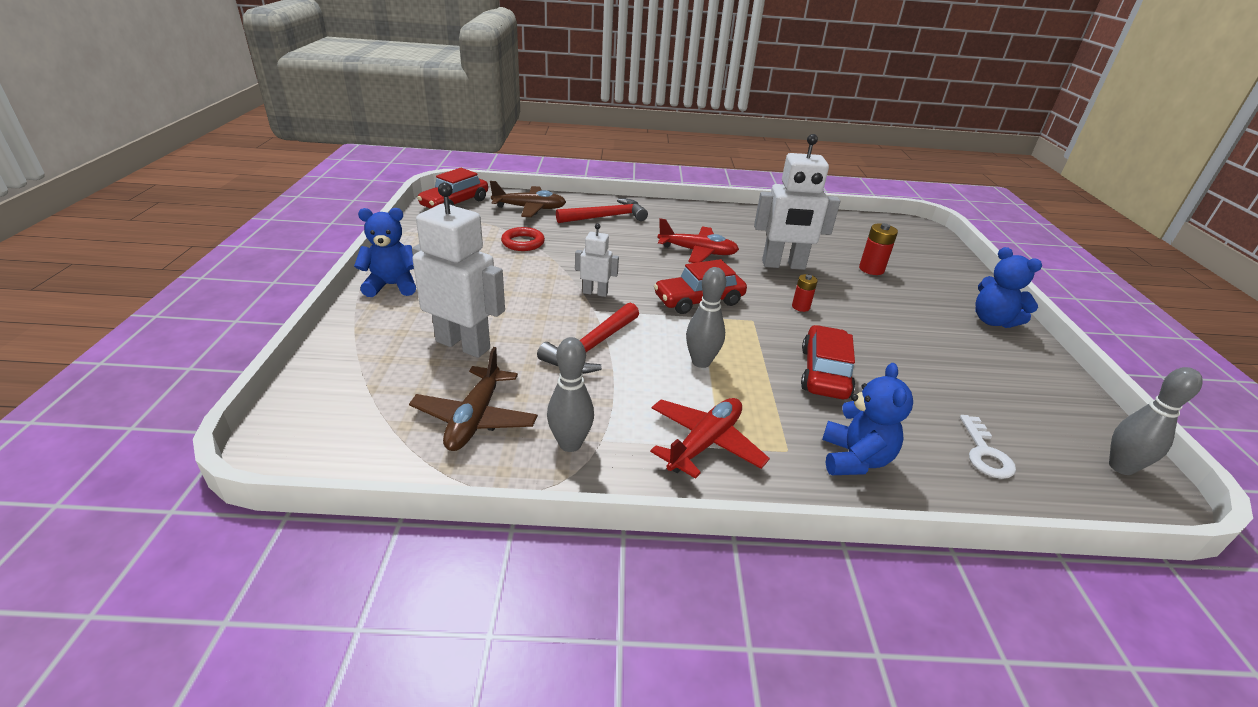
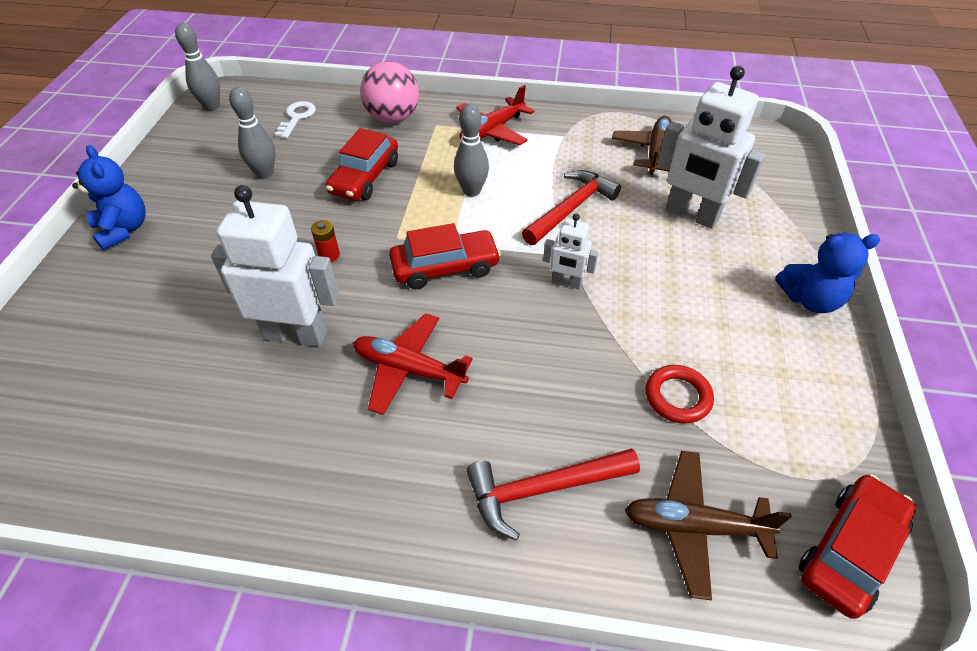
camera: 170 degrees left, 15 degrees up
grey bowling pin [547,337,594,452] -> grey bowling pin moved to [229,87,275,179]
blue teddy bear [822,363,913,475] -> pink ball [360,61,419,123]
red battery [859,223,898,275] -> none

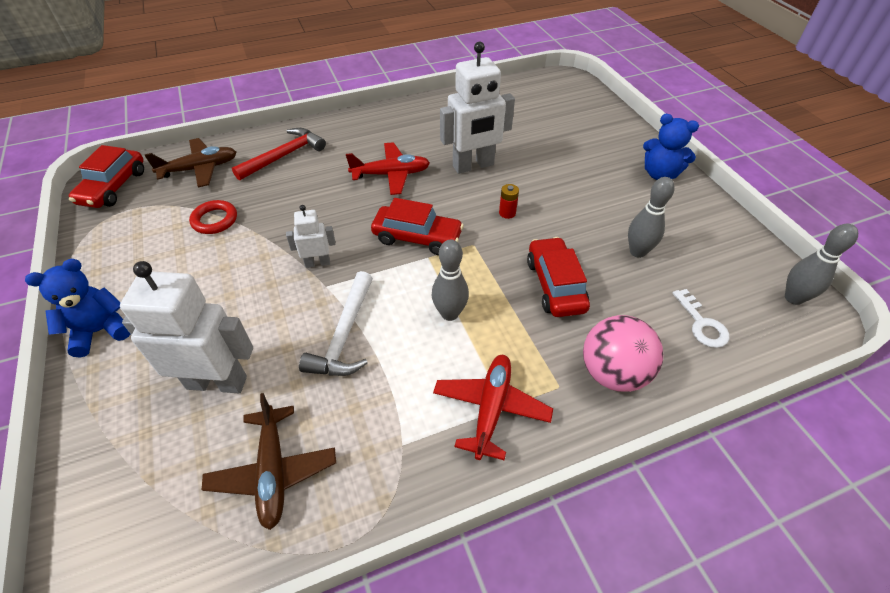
camera: 150 degrees right, 0 degrees up
red car [389,223,501,289] -> red car turned 120 degrees counterclockwise [371,198,464,255]
red hammer [522,170,621,245] -> white hammer [299,271,373,376]

